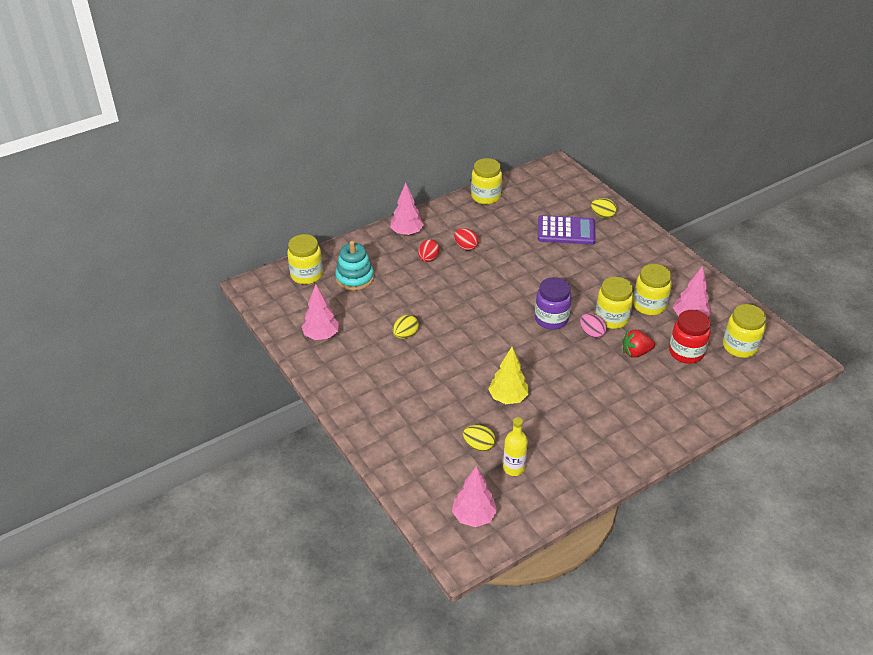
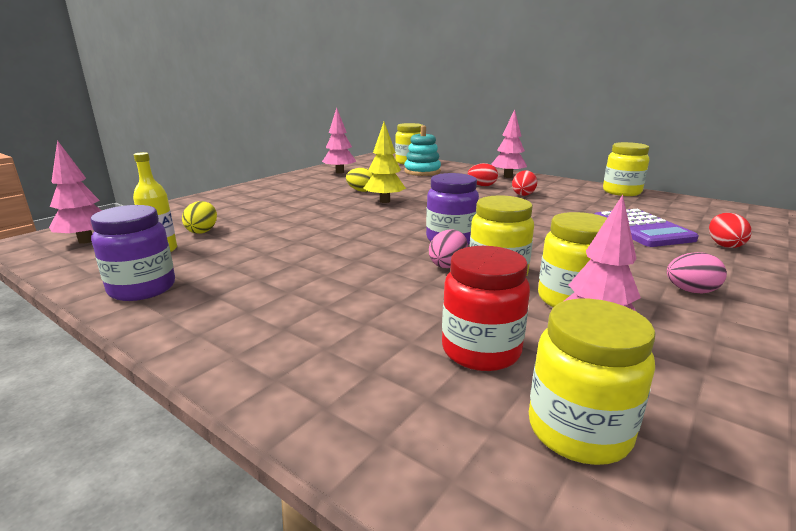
camera: 70 degrees right, 20 degrees down
yellow tree [488,347,528,404] -> yellow tree moved to [363,122,406,203]
yellow egg [591,198,617,219] -> red egg [709,213,752,248]
red strawberry [622,330,655,358] -> none
none -> purple jar [90,205,175,301]
none -> pink egg [667,252,727,294]

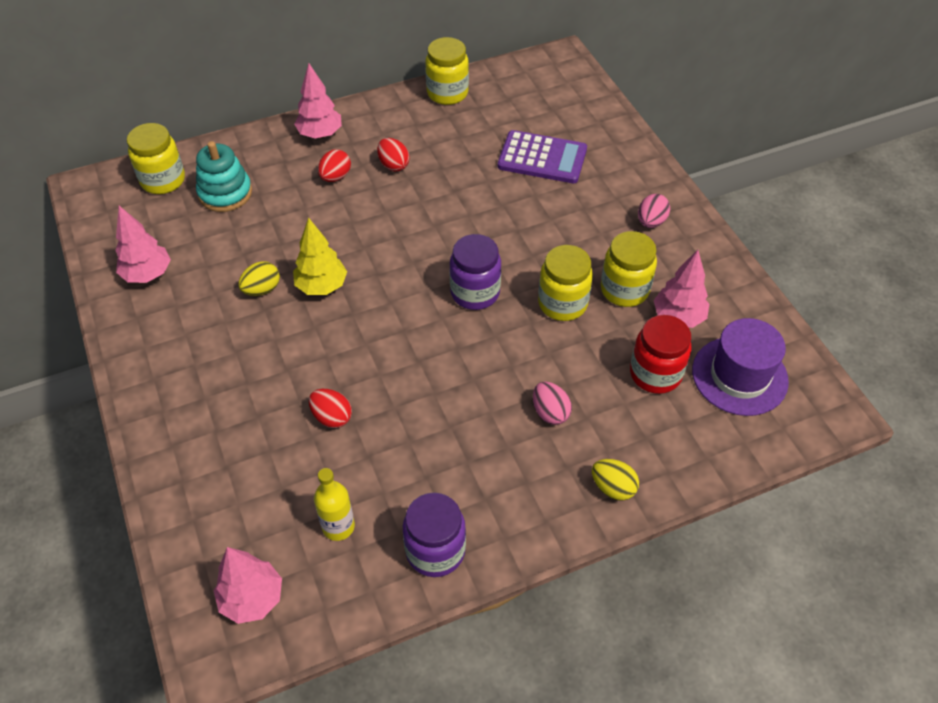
camera: 60 degrees left, 30 degrees up
yellow egg [182,201,217,234] -> yellow egg moved to [592,459,639,501]
pink egg [429,230,468,268] -> pink egg moved to [533,382,572,425]
yellow jar [529,299,655,465] -> purple hat [692,318,789,416]
red egg [709,213,752,248] -> red egg moved to [309,389,352,428]

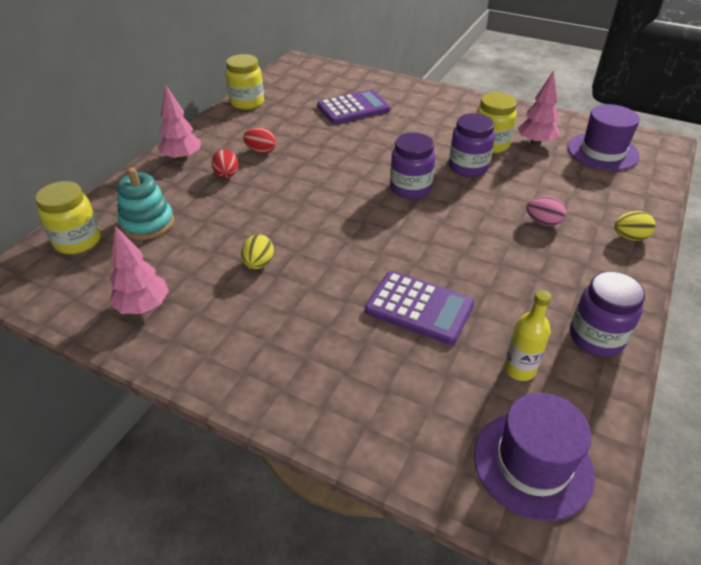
camera: 40 degrees left, 10 degrees down
pink tree [214,547,282,624] -> purple hat [474,393,595,521]
yellow tree [293,218,347,295] -> none
red egg [309,389,352,428] -> purple calculator [365,271,474,345]
yellow jar [538,245,593,321] -> purple jar [449,113,495,177]
red jar [630,315,691,394] -> none
pink egg [638,194,670,228] -> none

